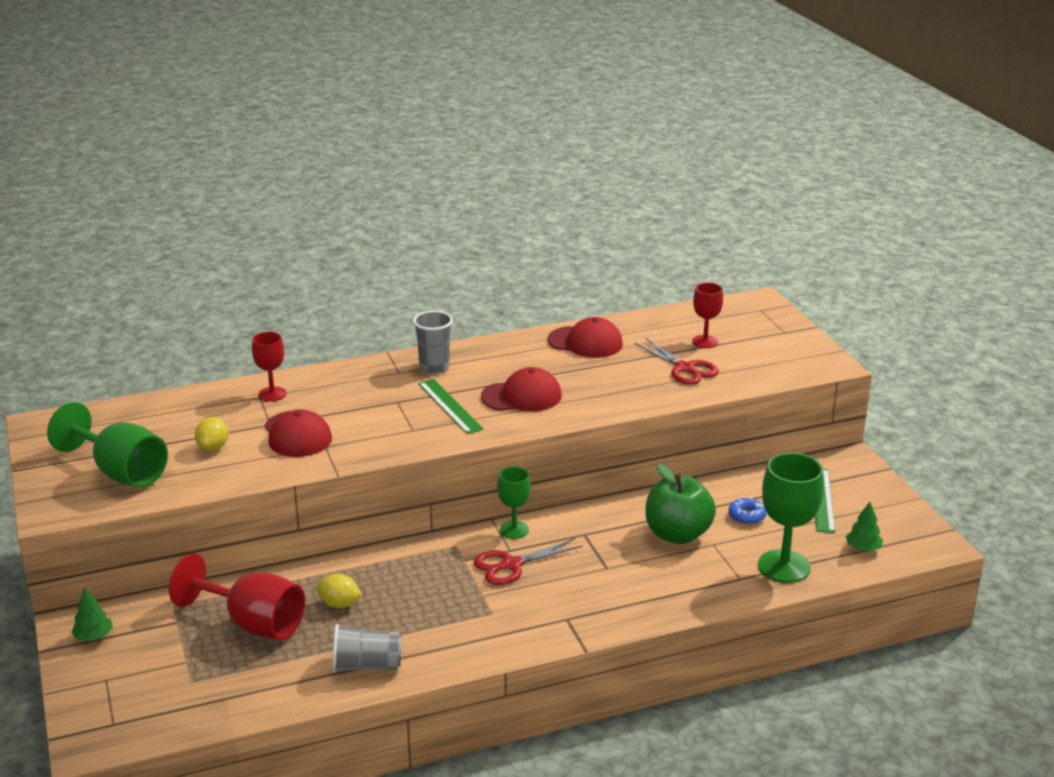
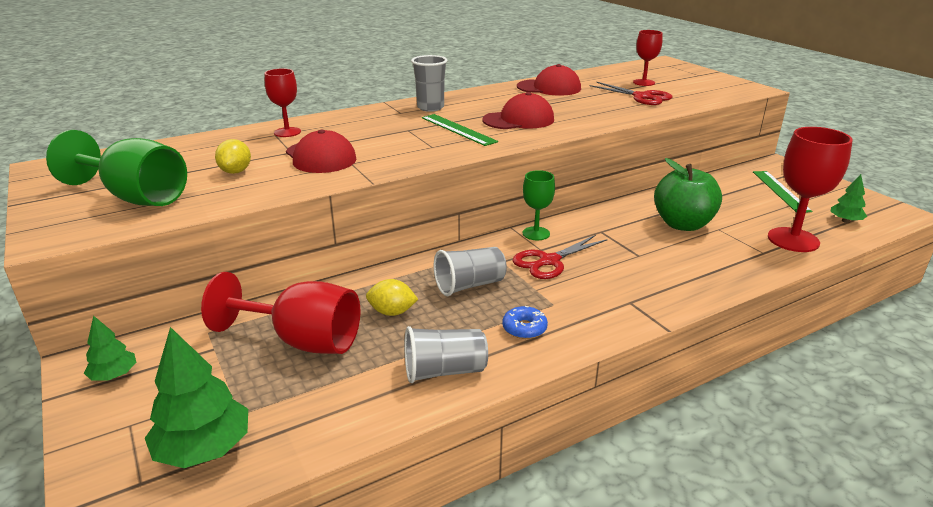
camera: 10 degrees left, 0 degrees up
blue donut [729,498,766,525] -> blue donut moved to [502,306,548,339]
green goblet [758,453,824,583] -> red goblet [768,127,853,252]
none -> green tree [145,327,248,468]
none -> grey cup [434,247,507,296]

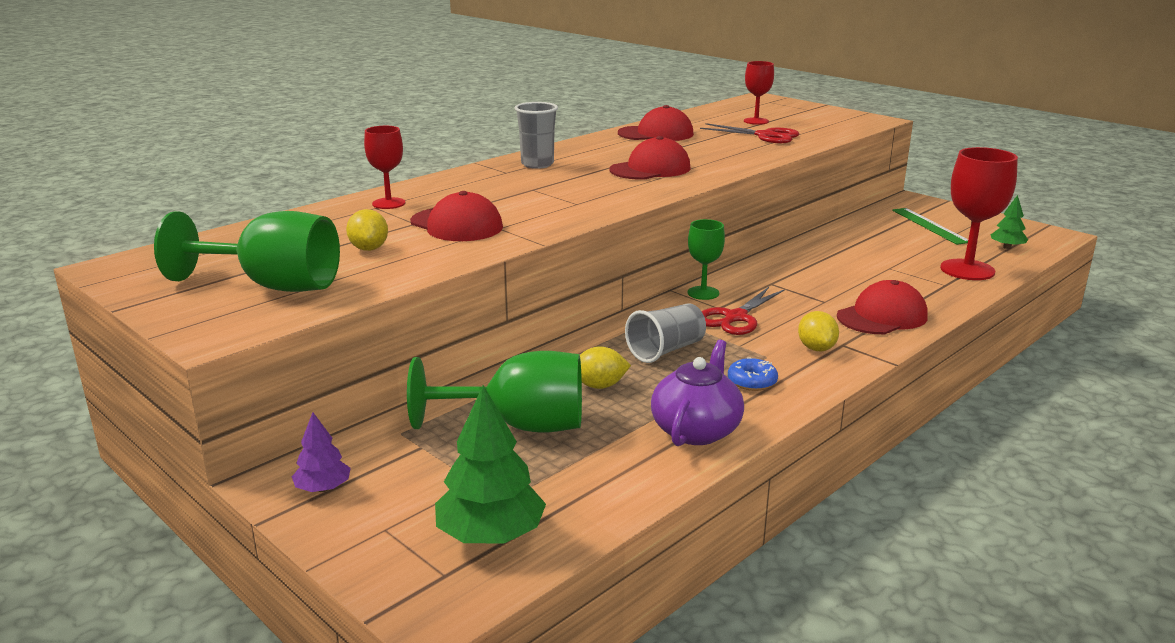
camera: 15 degrees left, 5 degrees down
green tree [84,316,136,381] -> purple tree [292,412,351,492]
red goblet [201,272,360,354] -> green goblet [407,351,582,433]
grey cup [404,326,488,383] -> purple teapot [651,340,744,446]
green ruler [422,114,498,146] -> none
green apple [654,158,722,231] -> none
none -> yellow lemon [798,311,839,351]
none -> red cap [837,280,928,334]

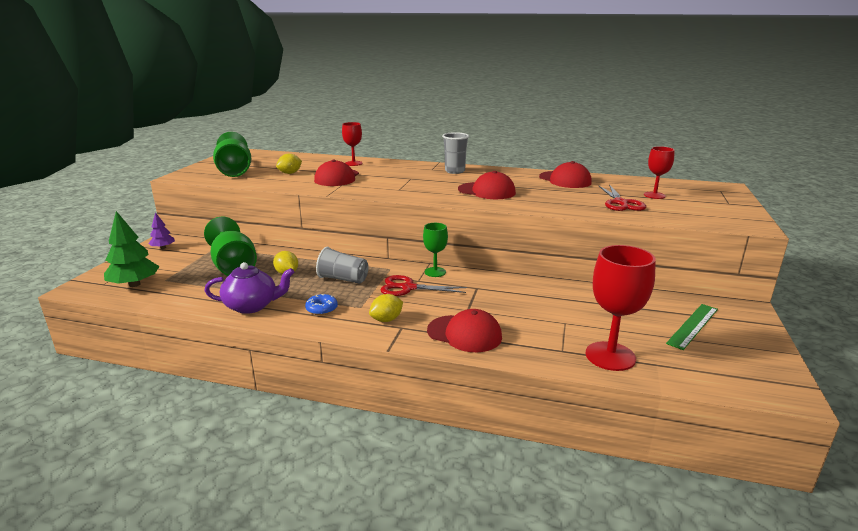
camera: 60 degrees right, 0 degrees up
green tree [991,195,1028,249] -> none

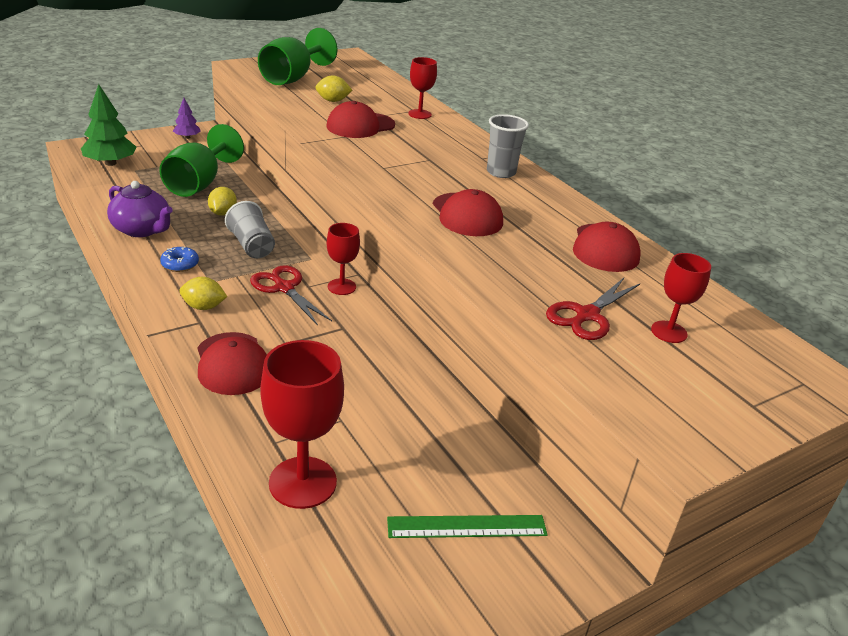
camera: 40 degrees right, 10 degrees up
green goblet [423,223,448,277] -> red goblet [327,223,360,295]

